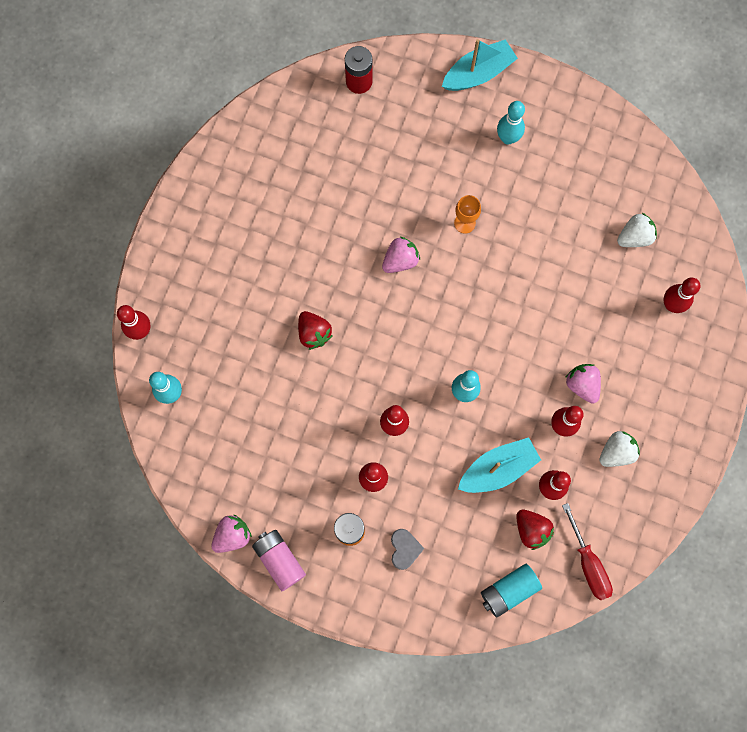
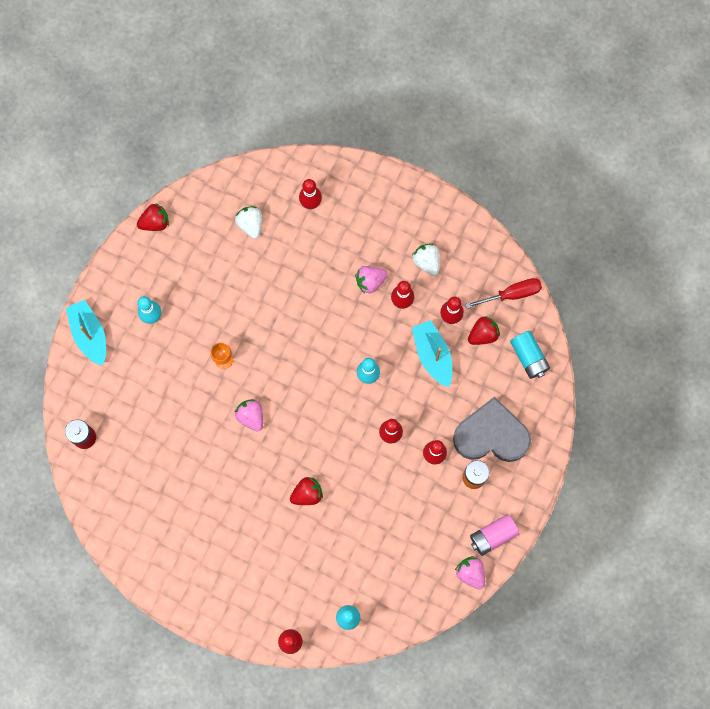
camera: 85 degrees left, 0 degrees up
grey heart [391,529,424,570] -> grey heart [453,397,531,462], size x2.37
none -> red strawberry [137,204,169,231]

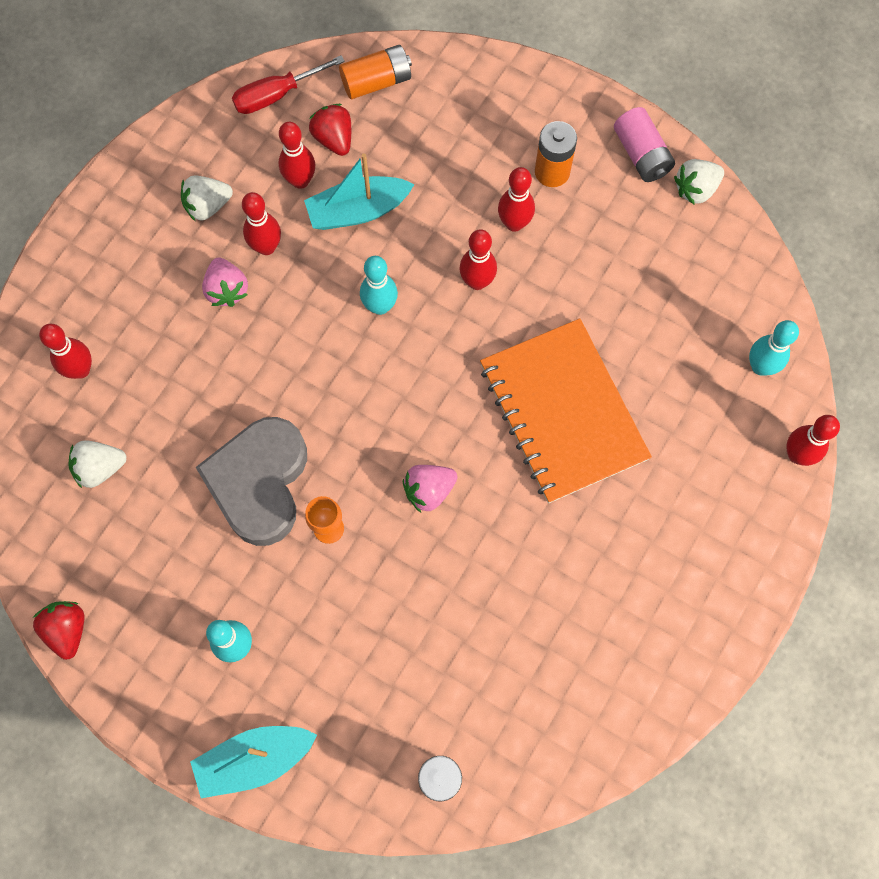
camera: 85 degrees left, 5 degrees down
red strawberry [290,477,323,505] -> orange notebook [480,318,652,503]
grey heart [453,397,531,462] -> grey heart moved to [196,417,307,546]
pink strawberry [455,556,485,590] -> white strawberry [674,159,724,204]
red screwdriver [465,278,542,309] -> red screwdriver turned 105 degrees counterclockwise [232,55,345,114]
turquoise battery [510,331,550,379] -> orange battery [339,45,412,99]

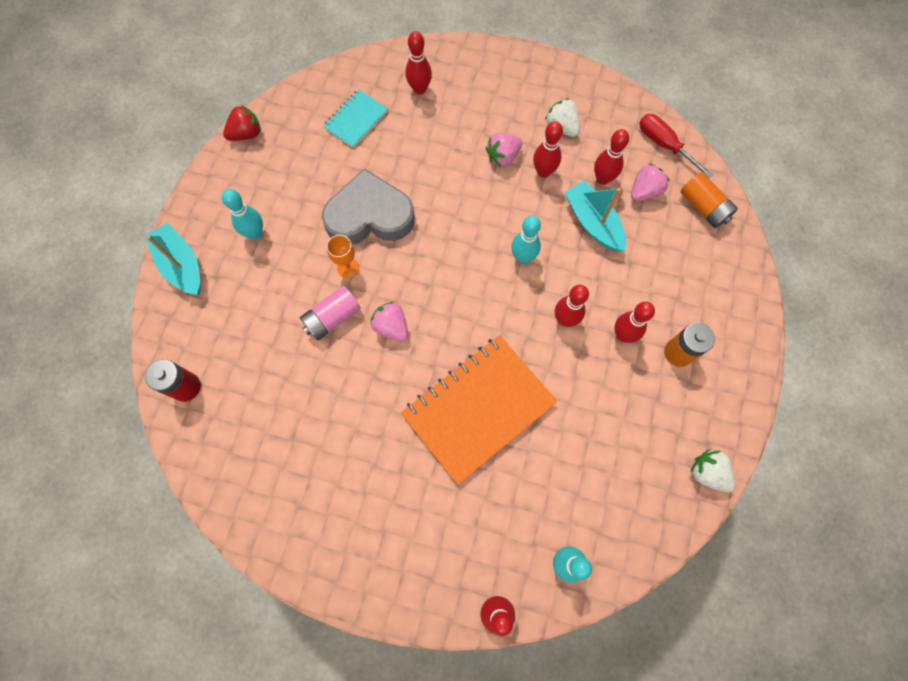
camera: 75 degrees right, 0 degrees up
white strawberry [68,440,126,488] -> turquoise notebook [323,89,388,148]
red strawberry [309,104,351,156] -> pink strawberry [631,163,670,202]
pink battery [614,107,675,182] -> pink battery moved to [300,286,361,341]

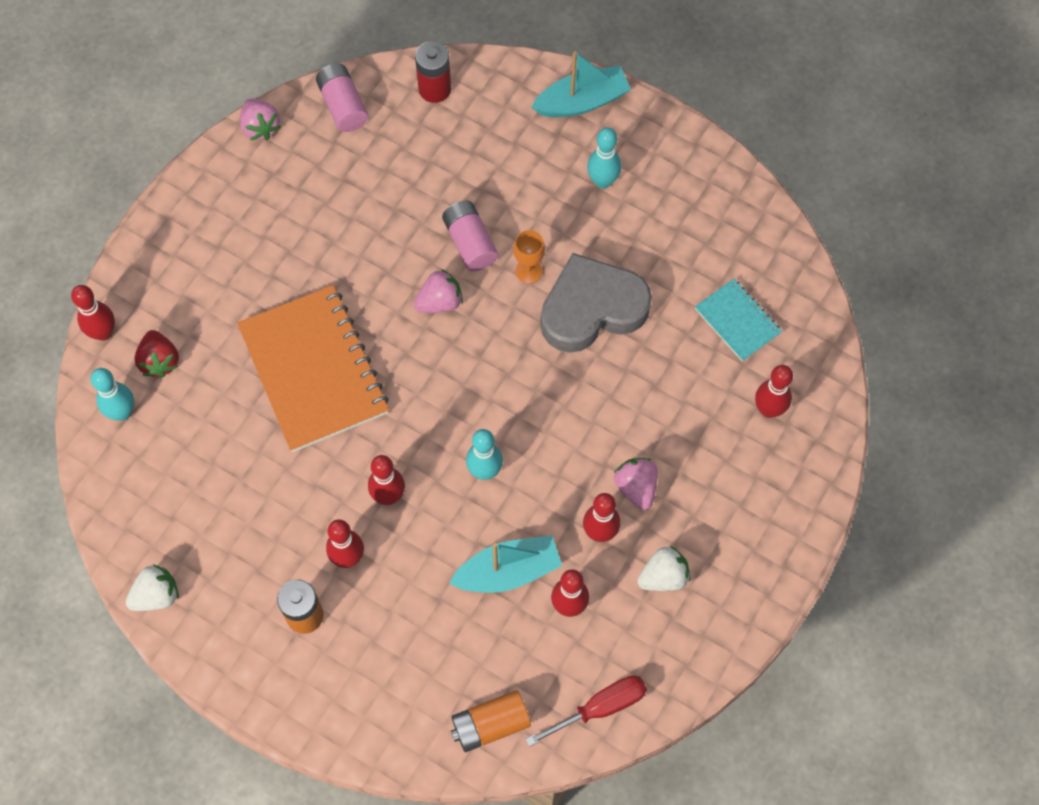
camera: 105 degrees right, 5 degrees down
red strawberry [223,105,261,141] -> red strawberry moved to [134,330,179,377]
grey heart [322,168,415,245] -> grey heart turned 120 degrees counterclockwise [540,253,652,353]
pink strawberry [631,163,670,202] -> pink strawberry moved to [240,99,281,140]
none -> pink battery [316,63,368,132]

